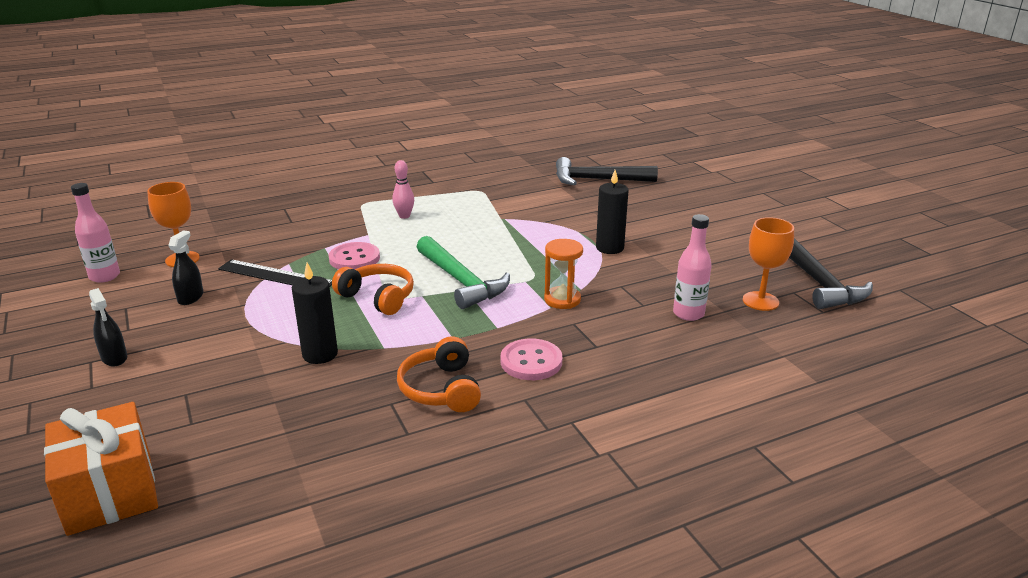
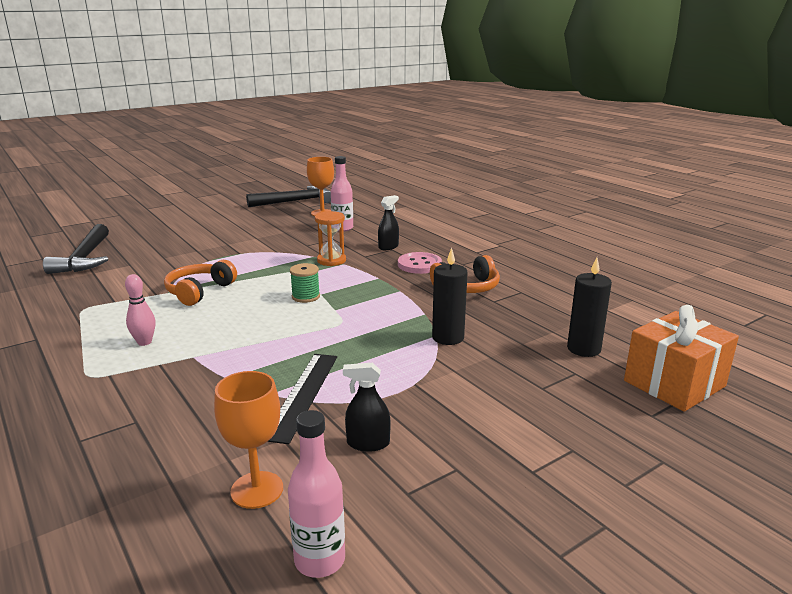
camera: 100 degrees left, 5 degrees down
black spray bottle [89,288,127,367] -> black spray bottle moved to [378,195,399,250]
pink button [329,242,380,269] -> none
orange headphones [332,264,414,315] -> orange headphones moved to [164,260,237,306]
green hammer [417,236,510,309] -> green spool [290,263,320,303]
black candle [596,170,629,254] -> black candle moved to [567,258,612,357]

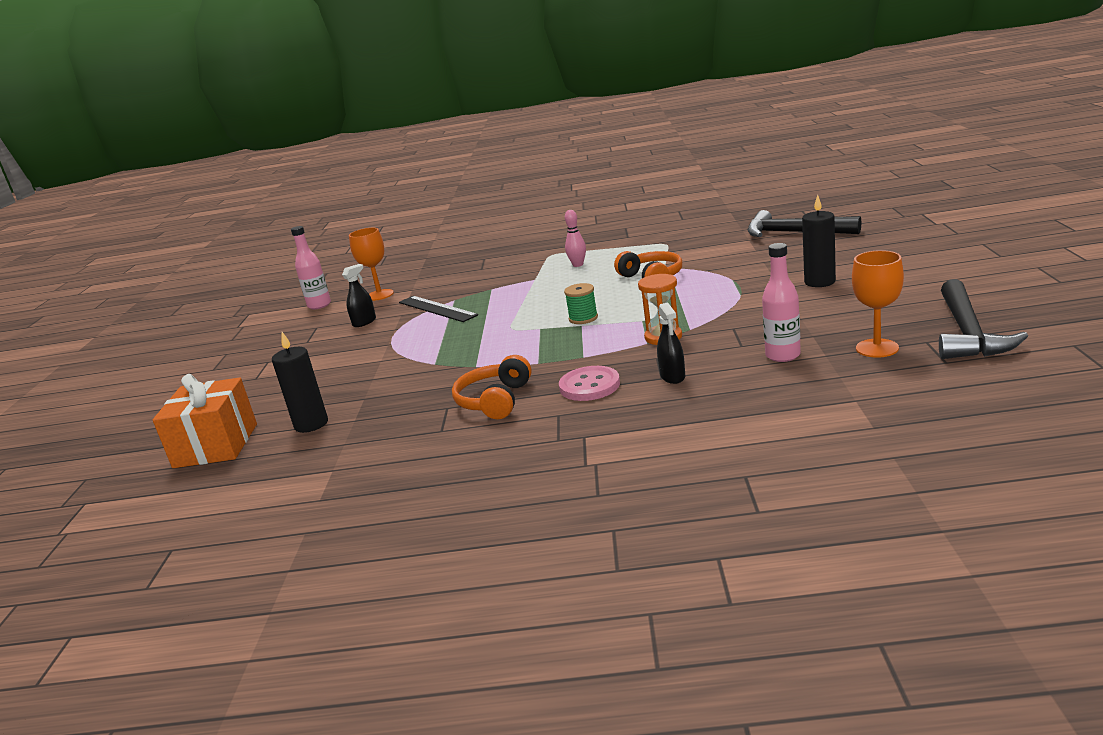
camera: 130 degrees right, 0 degrees up
black candle [432,248,468,345] -> black candle moved to [802,194,836,287]

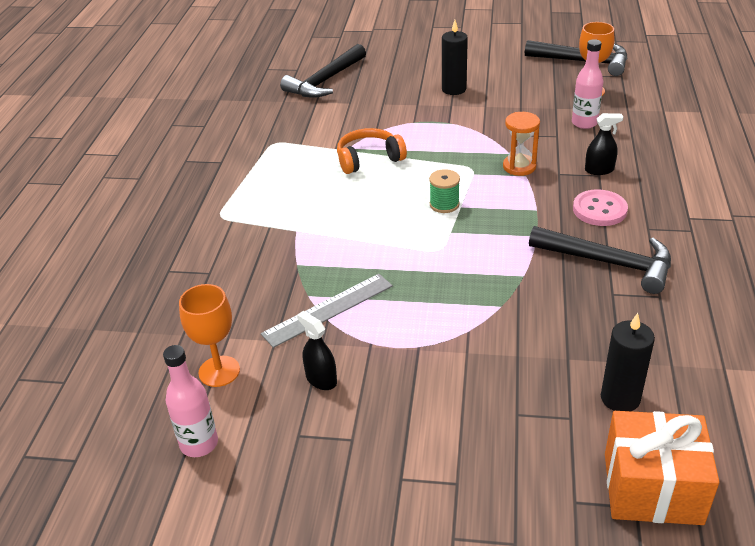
camera: 85 degrees left, 15 degrees up
black ruler [399,296,478,322] -> grey ruler [261,274,393,348]
orange headphones [452,355,532,419] -> black hammer [529,226,671,294]
pink bowling pin [565,210,586,267] -> none

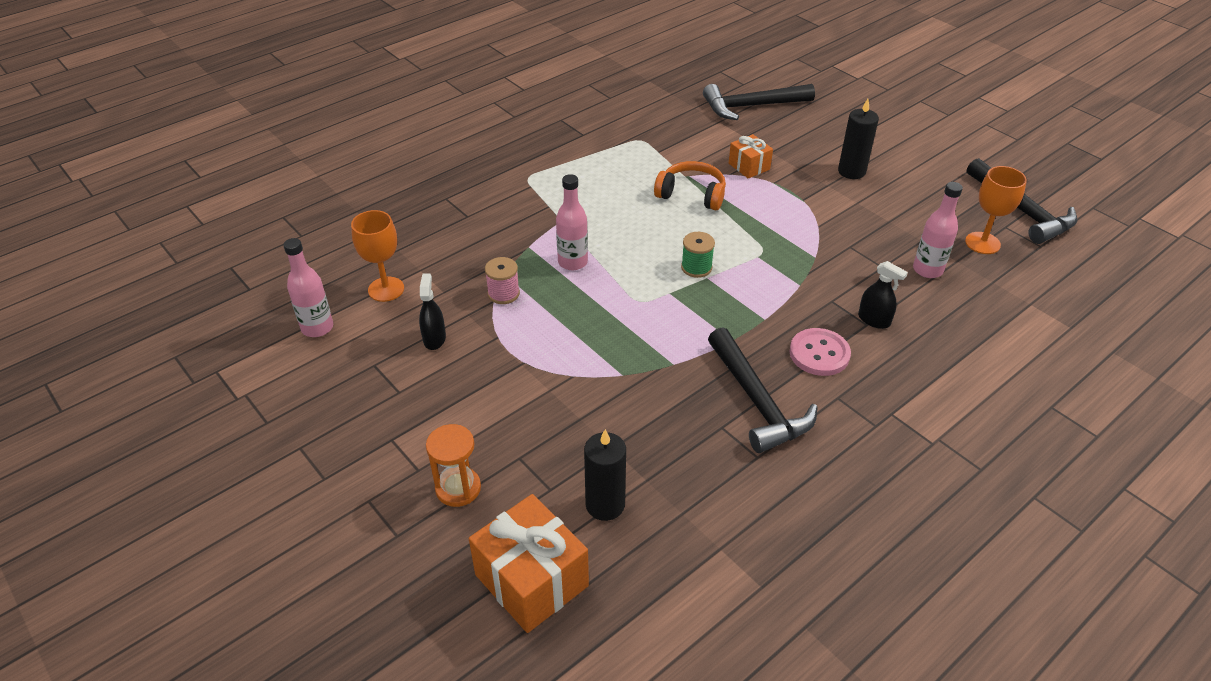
camera: 40 degrees right, 5 degrees up
grey ruler [261,274,393,348] -> pink spool [485,257,520,304]
orange hourglass [503,112,540,176] -> orange hourglass moved to [426,424,481,507]
none -> pink bottle [556,174,588,270]
none -> orange gift [729,134,773,178]

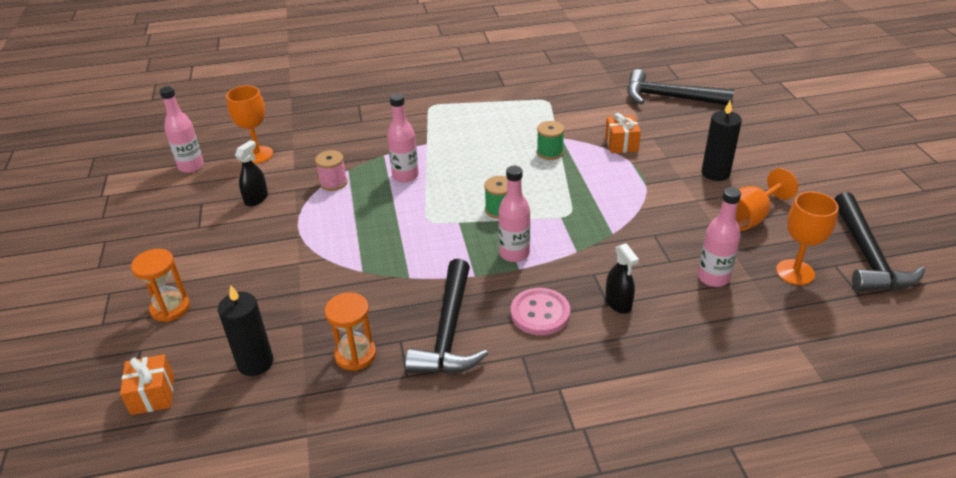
camera: 30 degrees right, 5 degrees down
orange gift [469,494,589,633] -> orange gift [120,354,174,415], size x0.56
orange headphones [654,161,726,210] -> green spool [537,121,565,160]
none -> orange hourglass [324,292,376,371]
none -> pink bottle [498,166,530,262]
none -> orange goblet [721,168,798,231]

